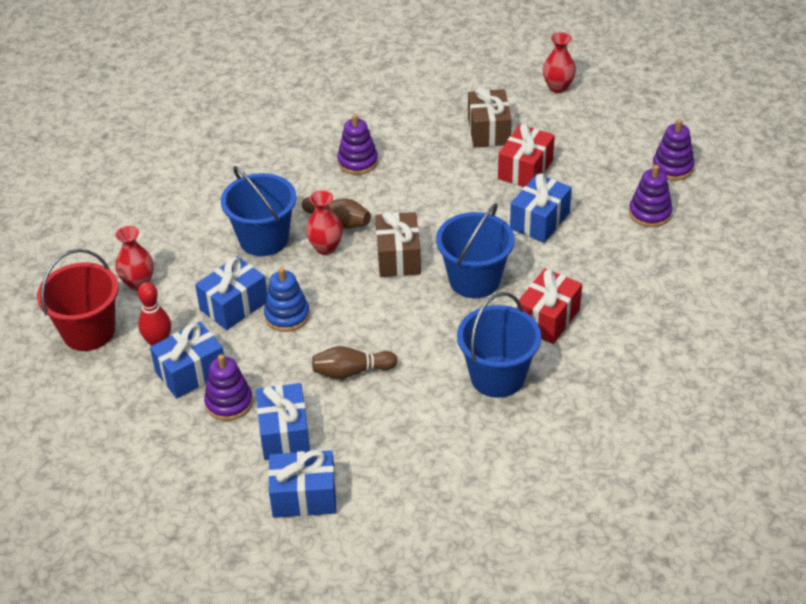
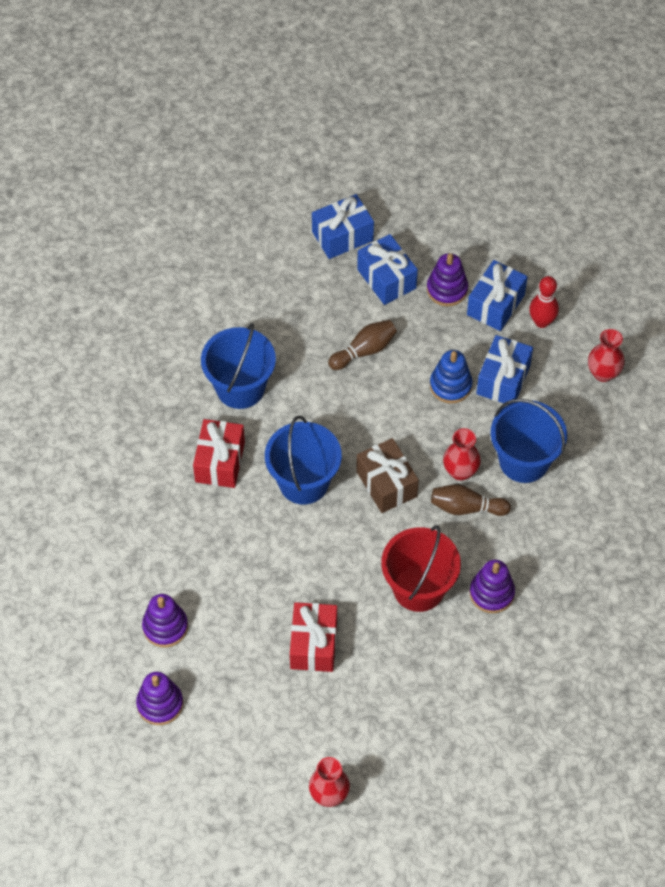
camera: 155 degrees right, 15 degrees up
red bucket [37,249,119,351] -> red bucket moved to [381,525,461,612]
brown gift [468,88,512,148] -> none
blue gift [510,173,572,243] -> none

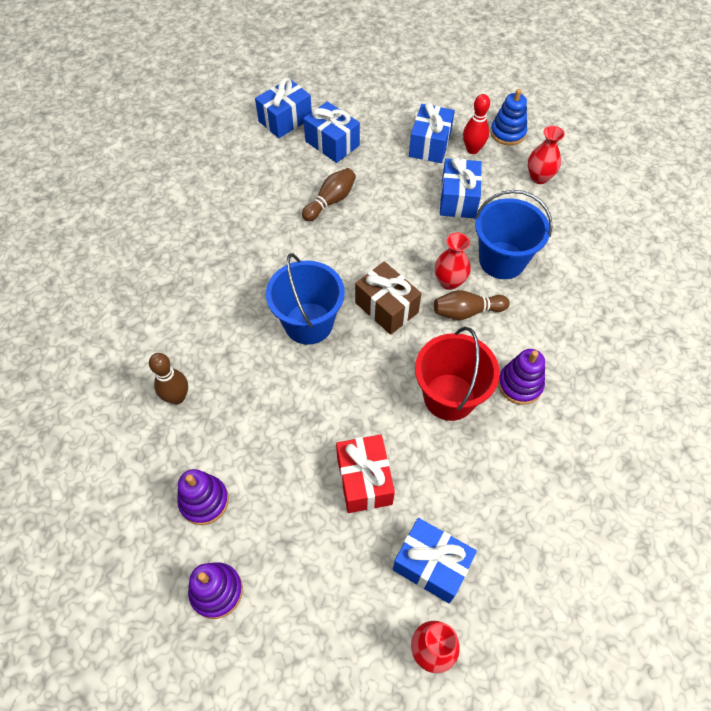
camera: 15 degrees left, 0 degrees up
red gift [193,419,245,488] -> none
blue bucket [201,323,276,409] -> none
purple stacking toy [427,253,468,306] -> none
blue stacking toy [430,350,473,403] -> blue stacking toy moved to [490,89,527,146]
none -> brown bowling pin [149,353,188,404]
none -> blue gift [393,518,477,603]

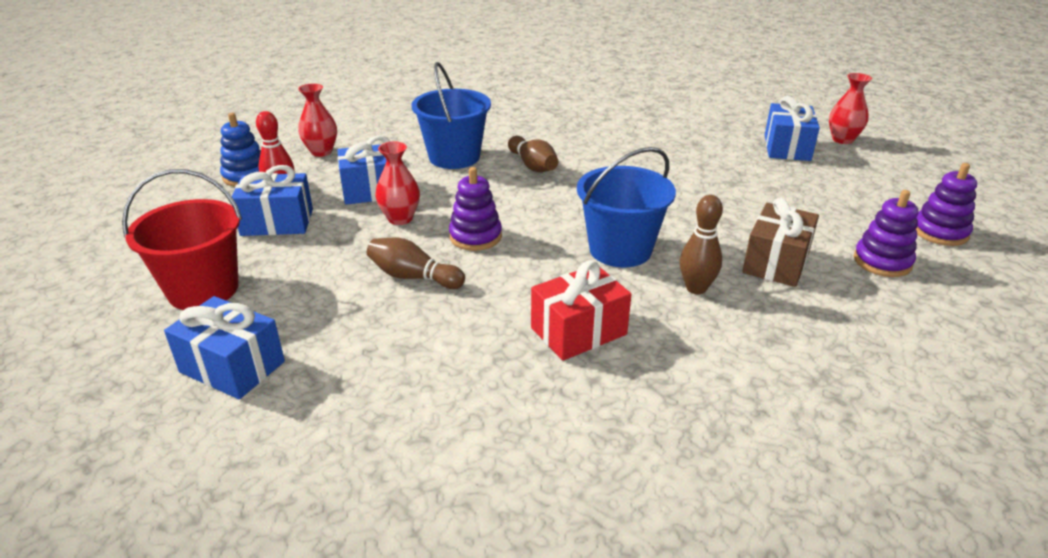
camera: 110 degrees left, 25 degrees down
brown bowling pin [149,353,188,404] -> brown bowling pin moved to [680,195,723,294]
blue gift [303,101,360,163] -> none
red gift [336,435,395,513] -> red gift moved to [531,260,631,361]
brown gift [355,261,421,335] -> brown gift moved to [742,198,819,287]
red bucket [415,327,500,421] -> red bucket moved to [122,169,242,310]
red vase [435,232,471,290] -> red vase moved to [375,141,420,225]
purple stacking toy [498,349,545,405] -> purple stacking toy moved to [449,167,502,251]

